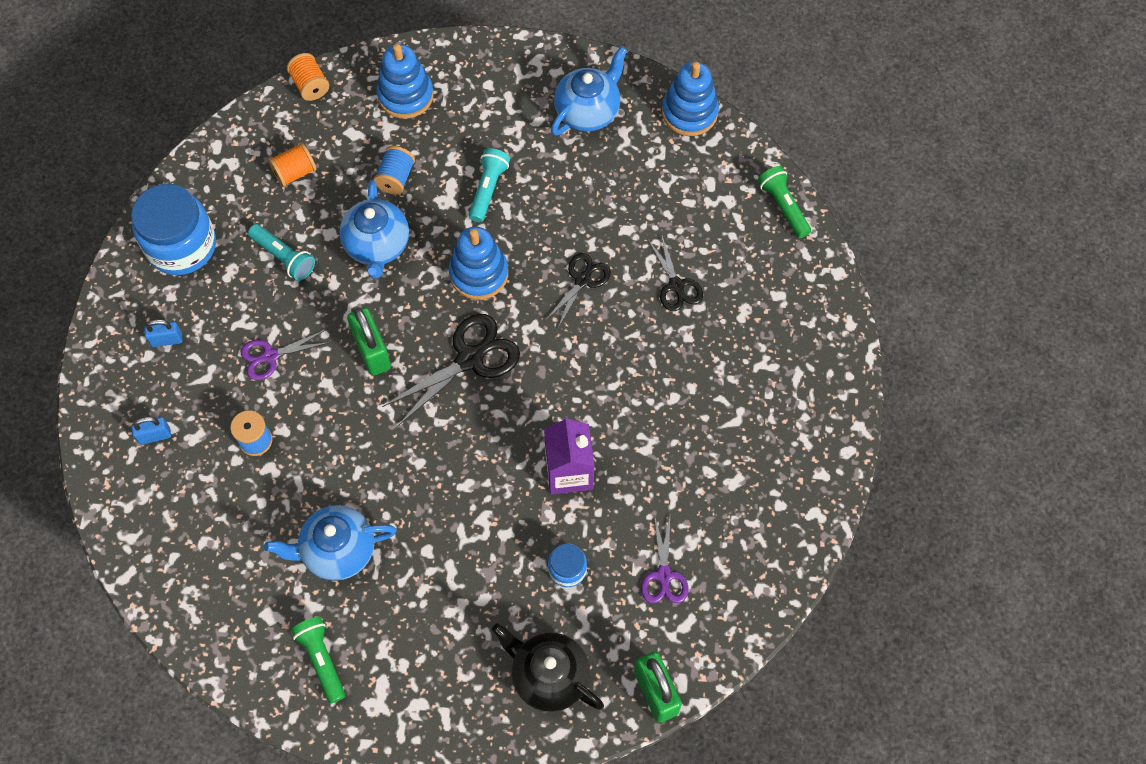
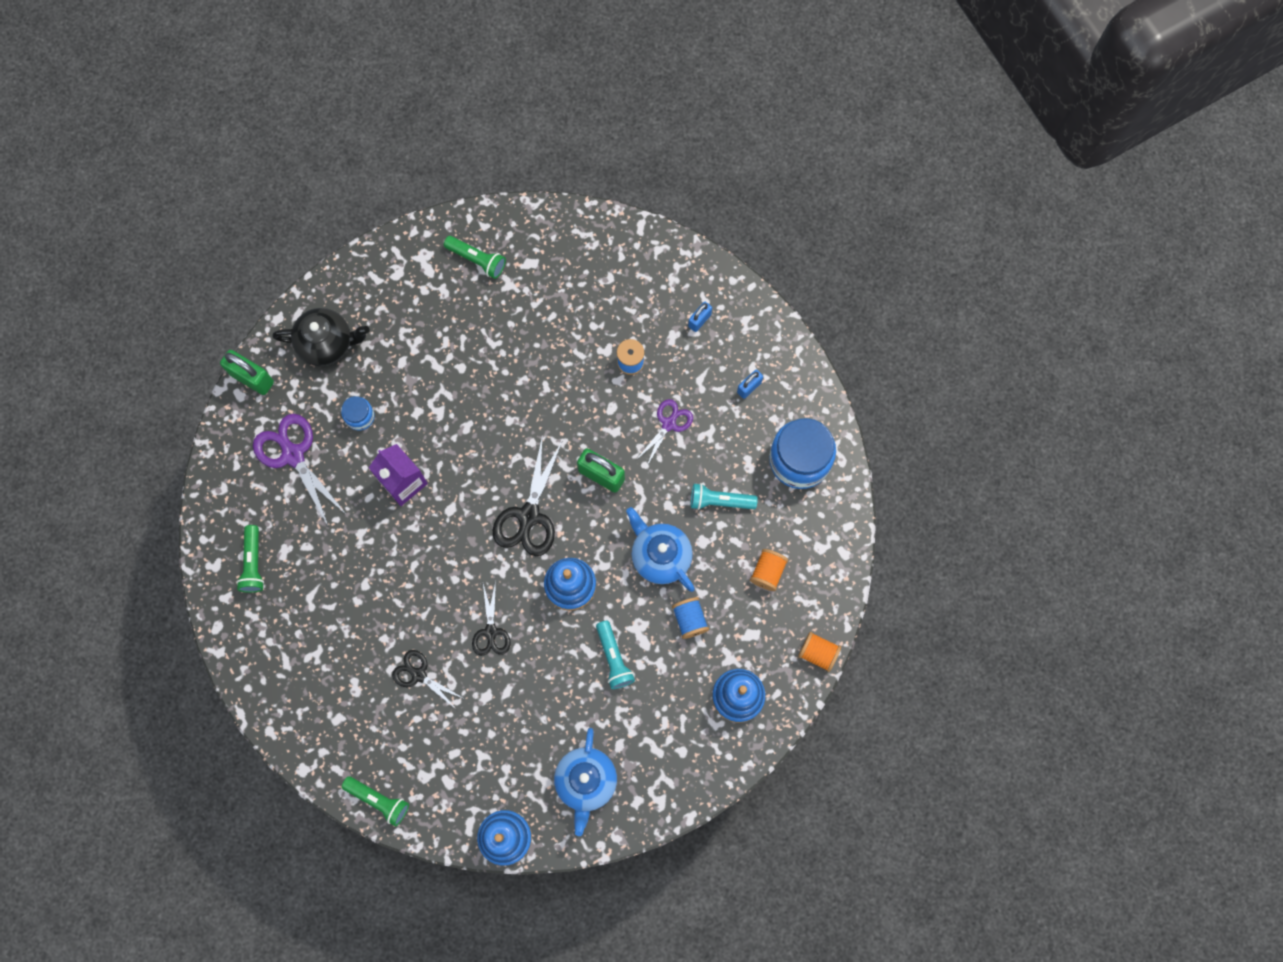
camera: 145 degrees right, 10 degrees up
blue teapot [264,505,397,581] -> none
purple scissors [641,515,689,603] -> purple scissors [253,414,347,527], size x1.65
none -> green flashlight [236,525,264,593]

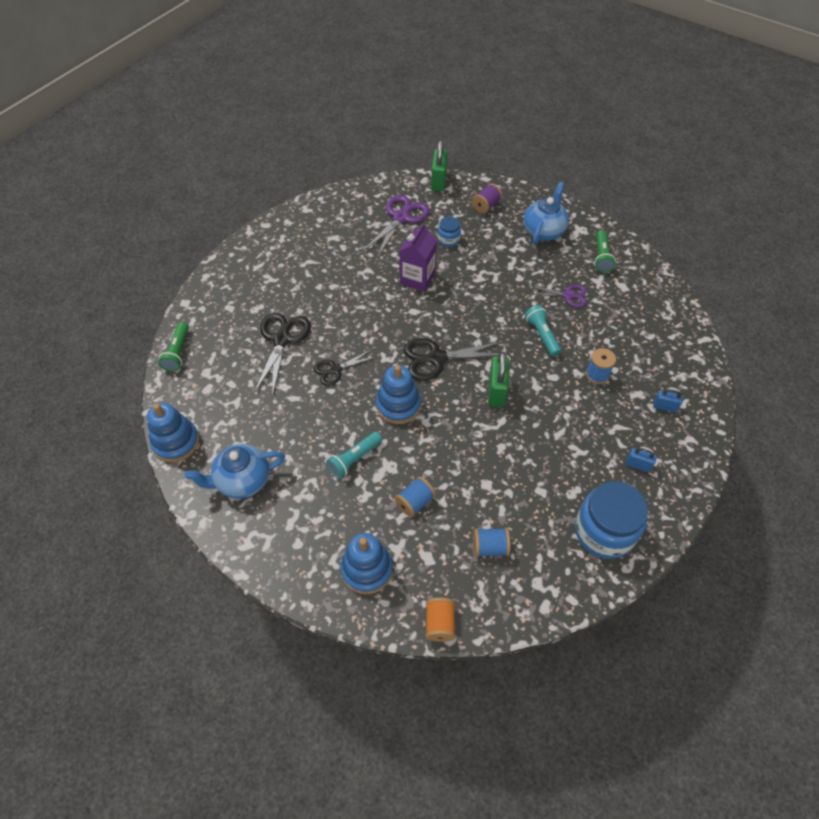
camera: 65 degrees right, 20 degrees down
green flashlight [236,525,264,593] -> none
black teapot [272,308,370,366] -> purple spool [472,183,502,214]
black scissors [392,650,463,710] -> black scissors [254,313,311,397], size x1.65
blue teapot [626,507,695,592] -> blue teapot moved to [524,182,569,245]
purple scissors [635,399,693,466] -> purple scissors moved to [529,284,587,307]
turquoise flashlight [691,483,758,510] -> turquoise flashlight moved to [525,305,561,356]
orange spool [750,549,788,591] -> blue spool [473,528,510,557]

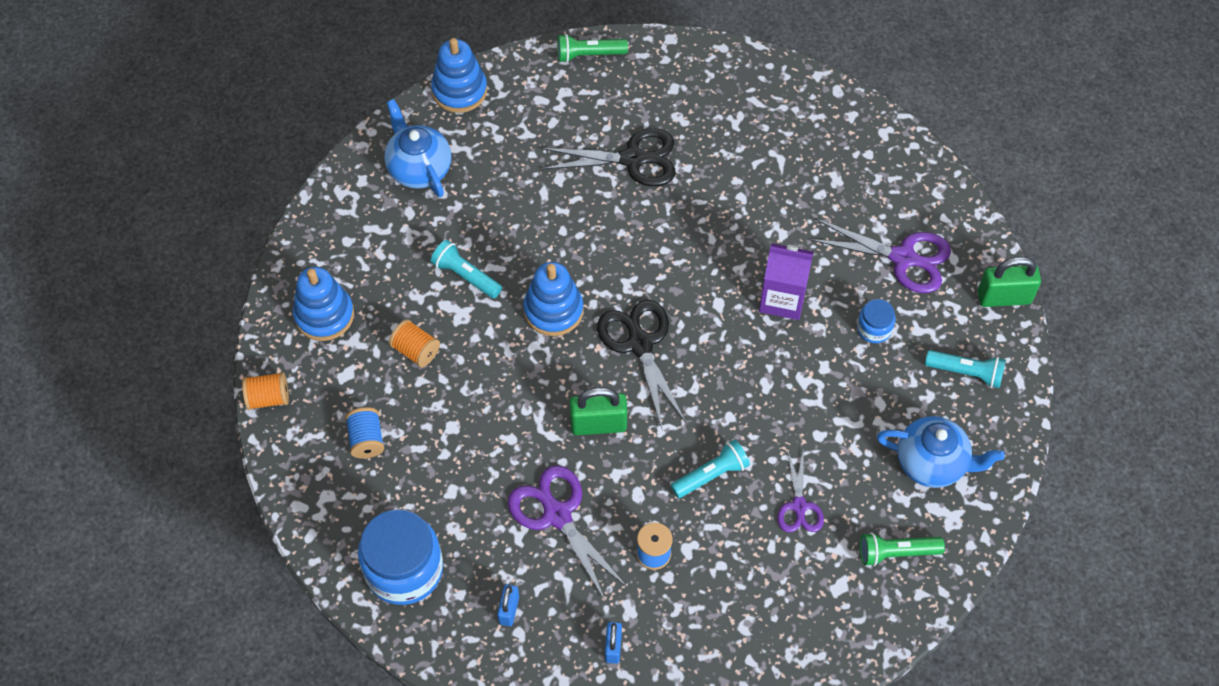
camera: 80 degrees right, 5 degrees up
black scissors [314,349,377,386] -> none
blue spool [395,477,436,517] -> orange spool [389,319,440,368]
purple spool [472,183,502,214] -> turquoise flashlight [925,350,1006,388]
none -> purple scissors [508,465,628,602]

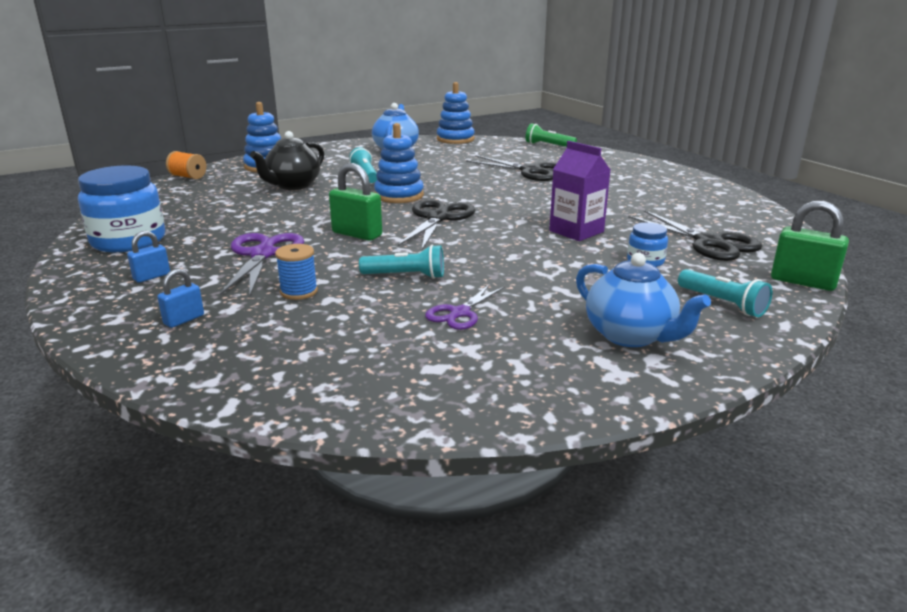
camera: 35 degrees right, 35 degrees down
blue spool [345,407,384,459] -> none
orange spool [389,319,440,368] -> black teapot [250,131,324,190]
purple scissors [808,219,951,293] -> black scissors [628,210,762,261]
green flashlight [860,532,945,566] -> none

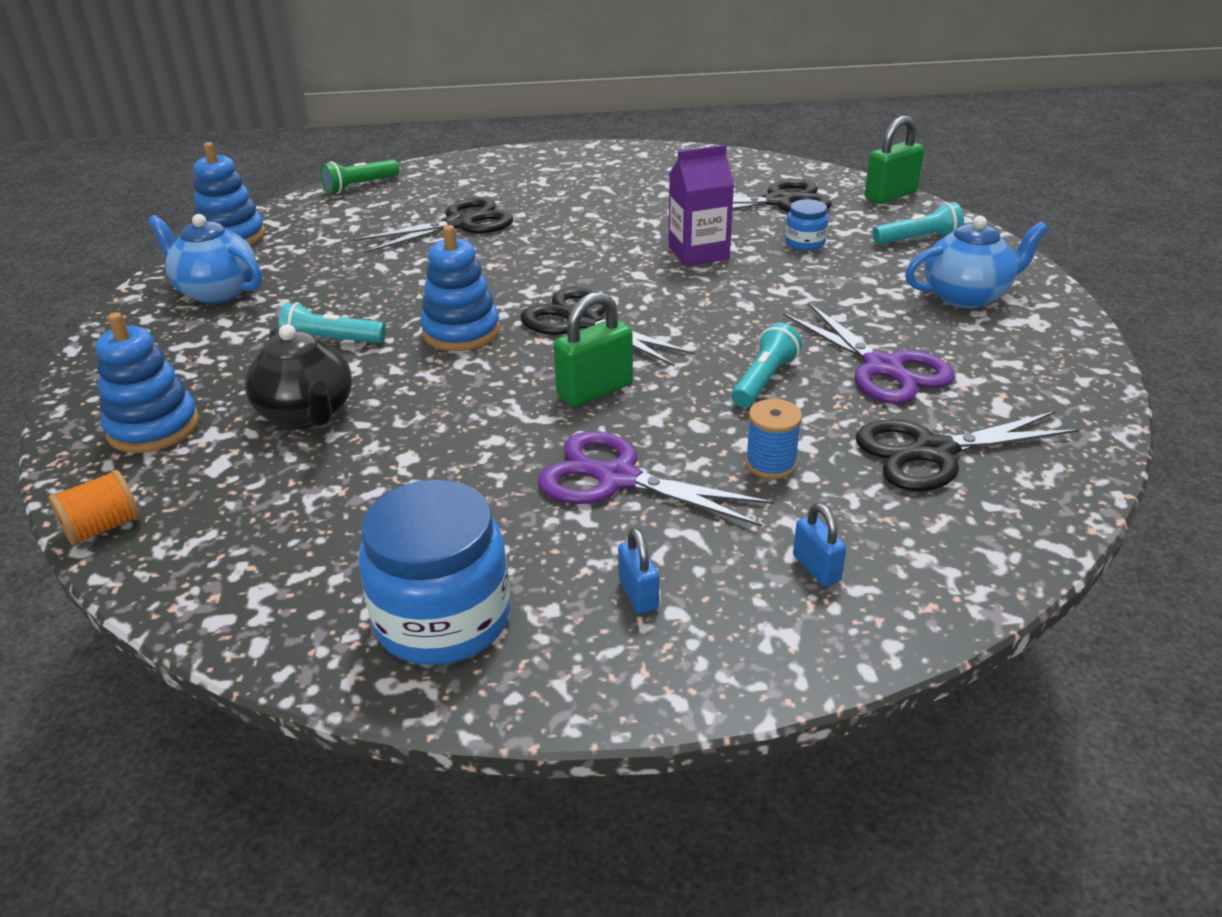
camera: 65 degrees left, 10 degrees up
purple scissors [425,284,505,330] -> purple scissors [783,302,955,404], size x1.65
none -> black scissors [856,411,1080,491]

